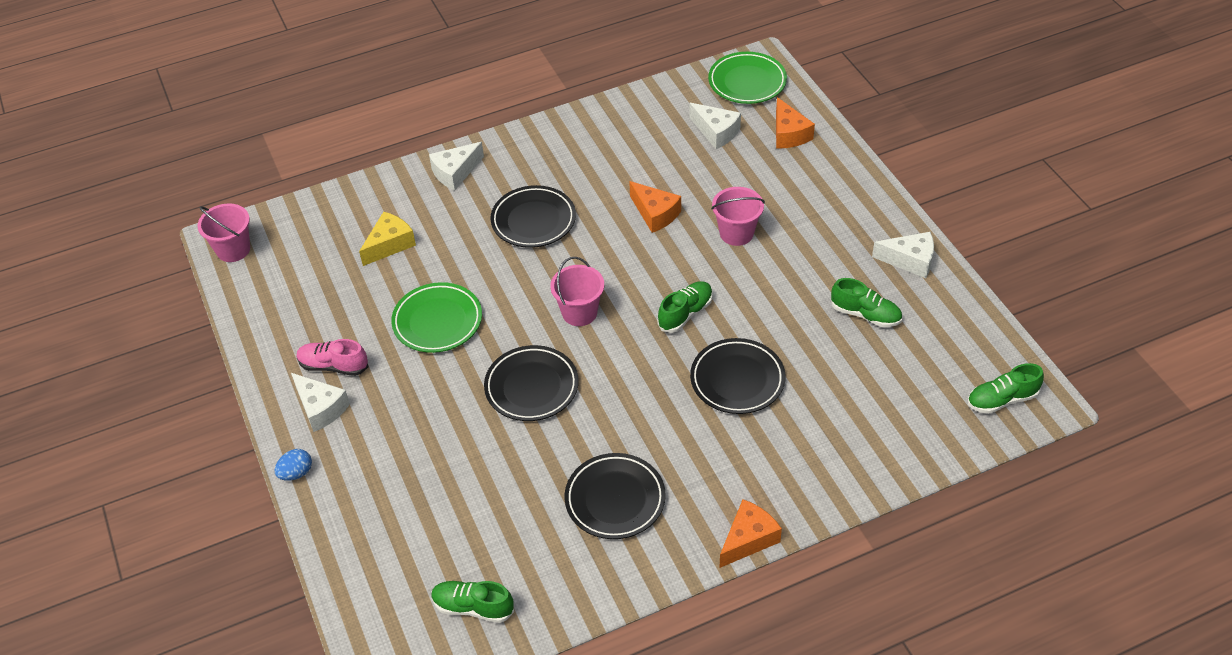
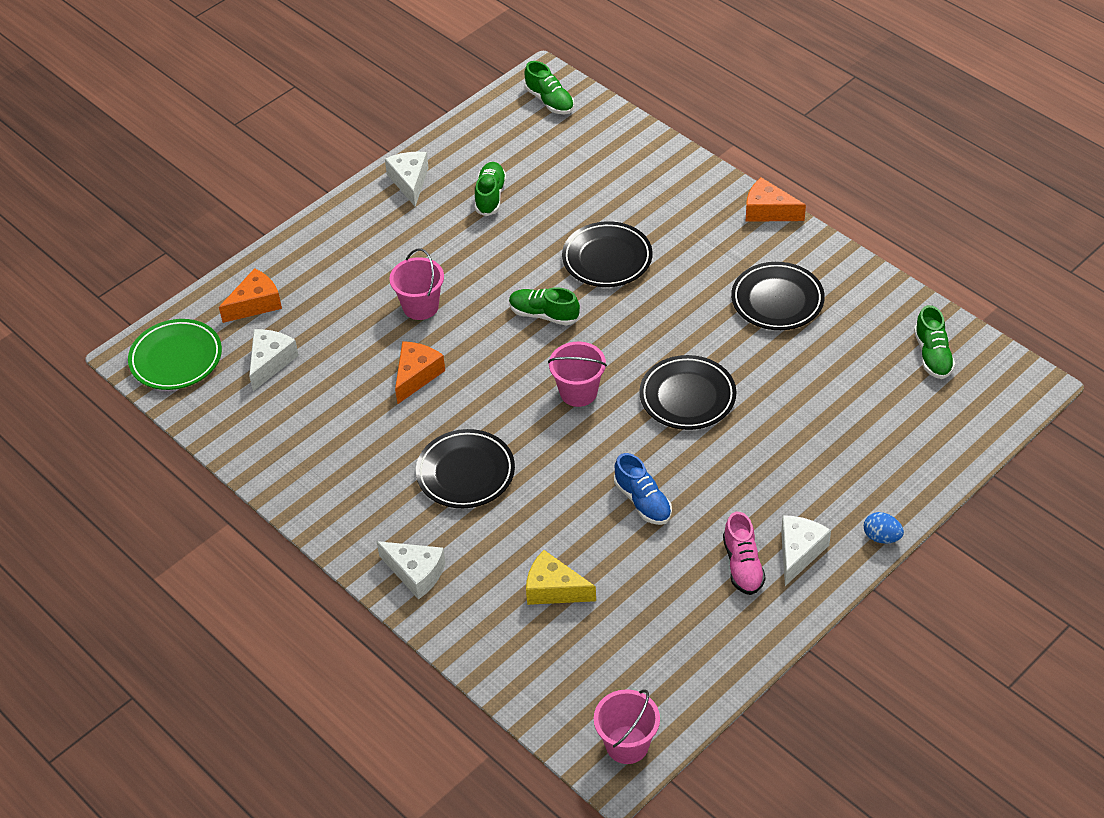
camera: 110 degrees left, 0 degrees up
green plate [391,282,482,353] -> blue shoe [614,453,672,525]

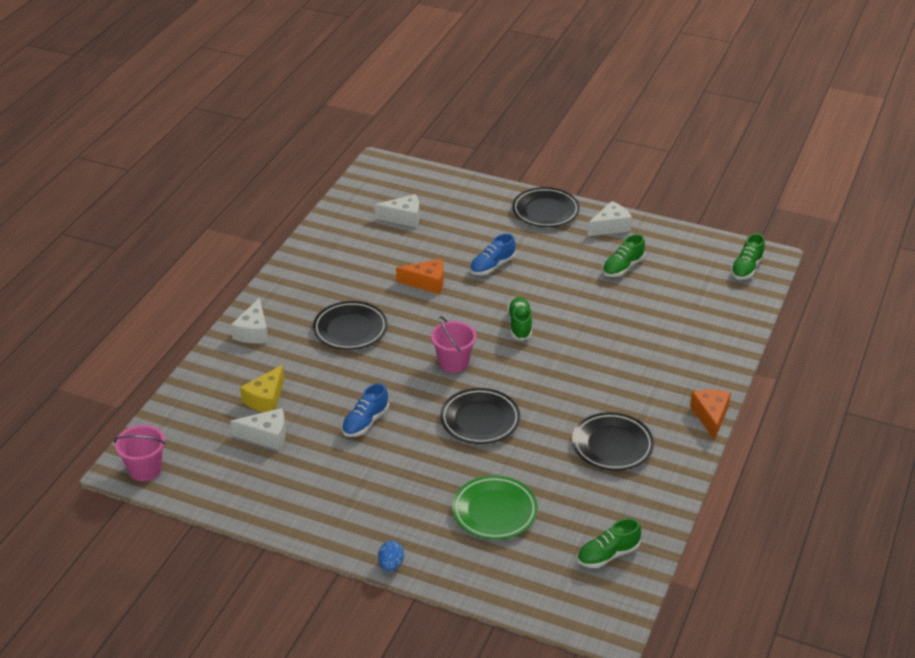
camera: 65 degrees right, 10 degrees down
green plate [128,319,222,390] -> green plate moved to [452,476,538,540]
orange cheese [219,268,282,323] -> none
pink bucket [389,249,444,320] -> blue shoe [470,233,516,275]
green shoe [475,162,506,216] -> green shoe turned 150 degrees clockwise [602,234,645,277]
yellow cheese [526,550,596,605] -> yellow cheese turned 150 degrees counterclockwise [240,365,284,412]
black plate [562,221,652,287] -> black plate moved to [512,187,580,227]
pink shoe [723,512,766,595] -> none
white cheese [781,515,831,586] -> white cheese moved to [230,408,286,450]

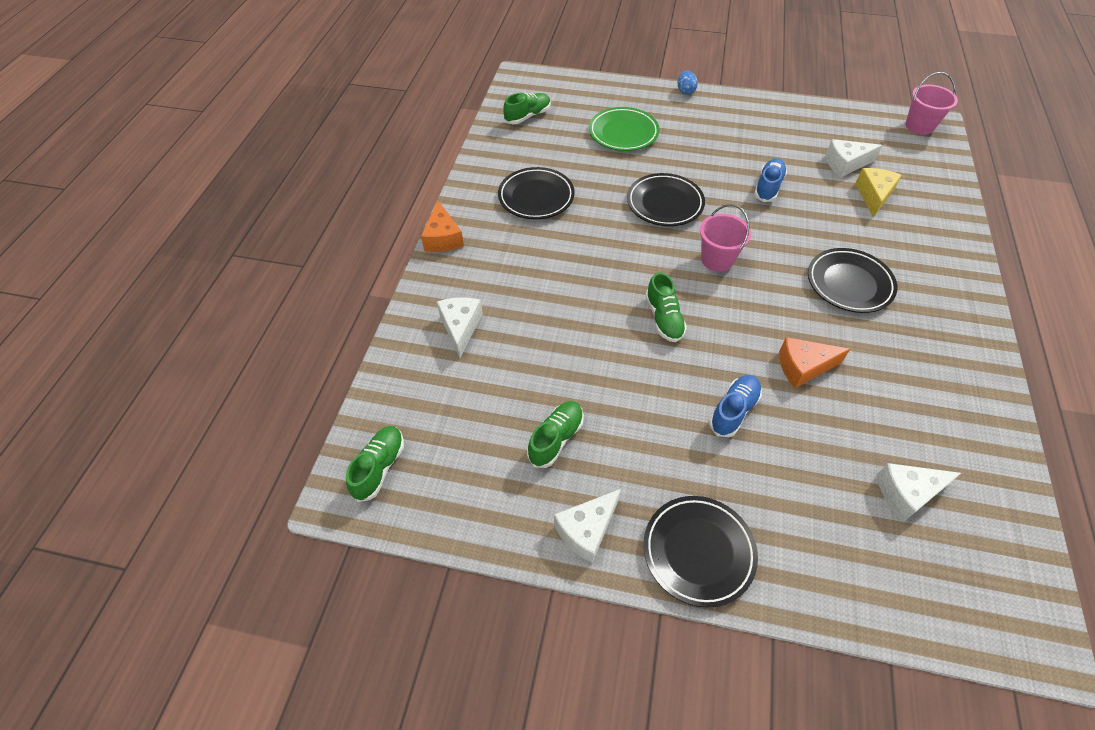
camera: 170 degrees right, 15 degrees up
white cheese [231,298,268,343] -> white cheese moved to [437,297,483,358]

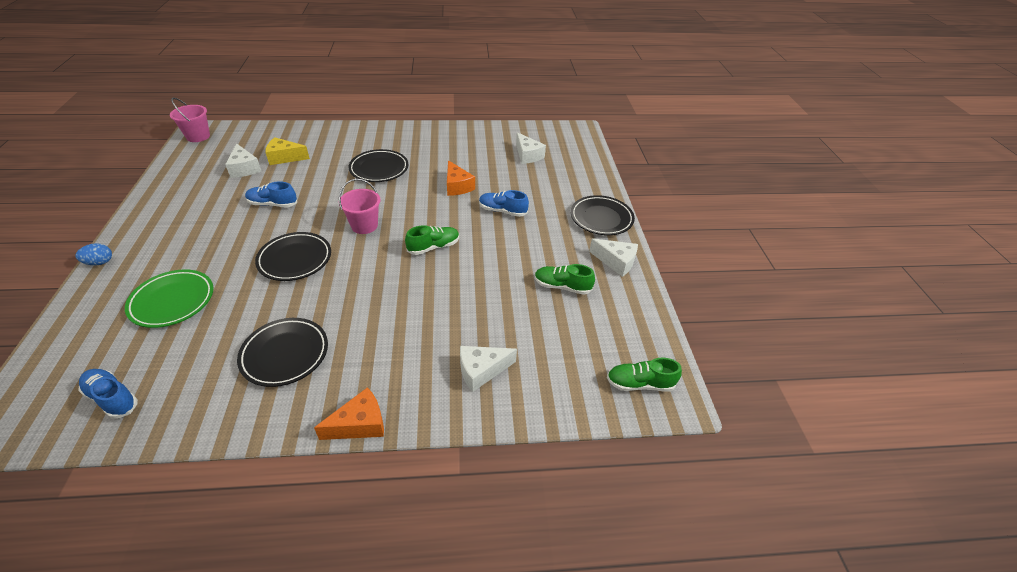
camera: 110 degrees left, 10 degrees down
green shoe [503,93,551,124] -> blue shoe [78,369,138,419]

